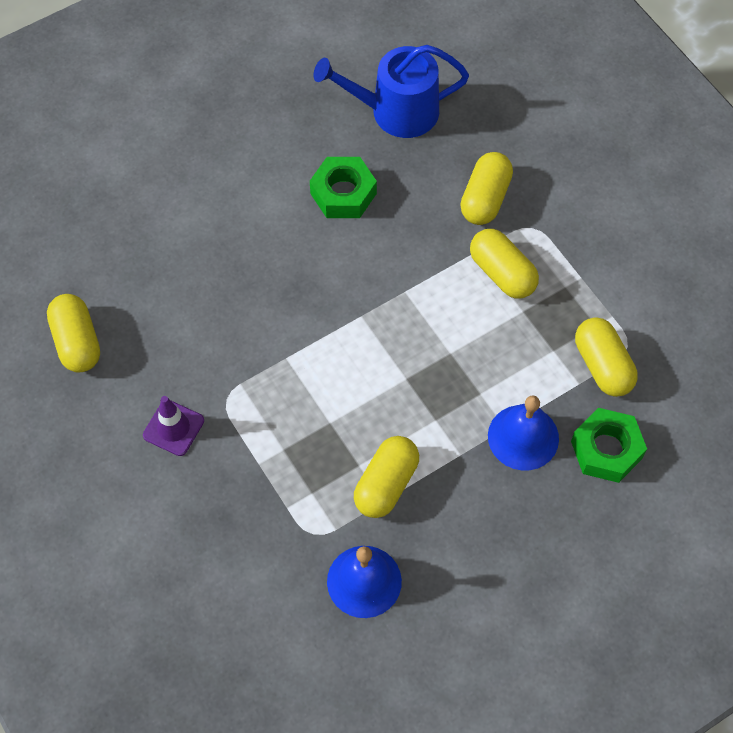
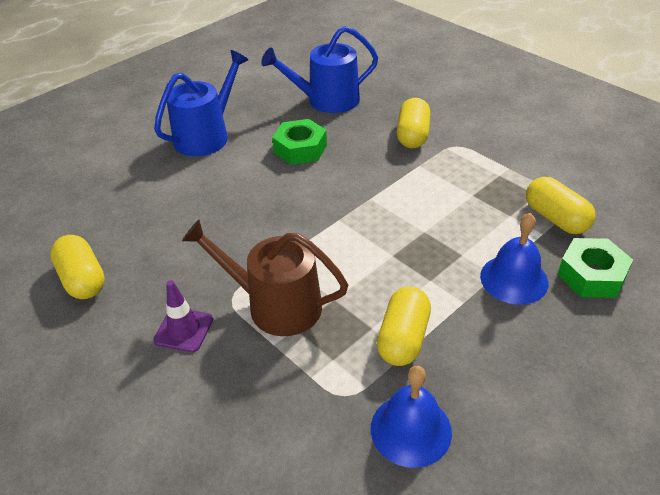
camera: 10 degrees left, 20 degrees down
yellow capsule [470,229,539,299] -> none
none -> blue watering can [154,50,248,156]
none -> brown watering can [182,220,348,336]

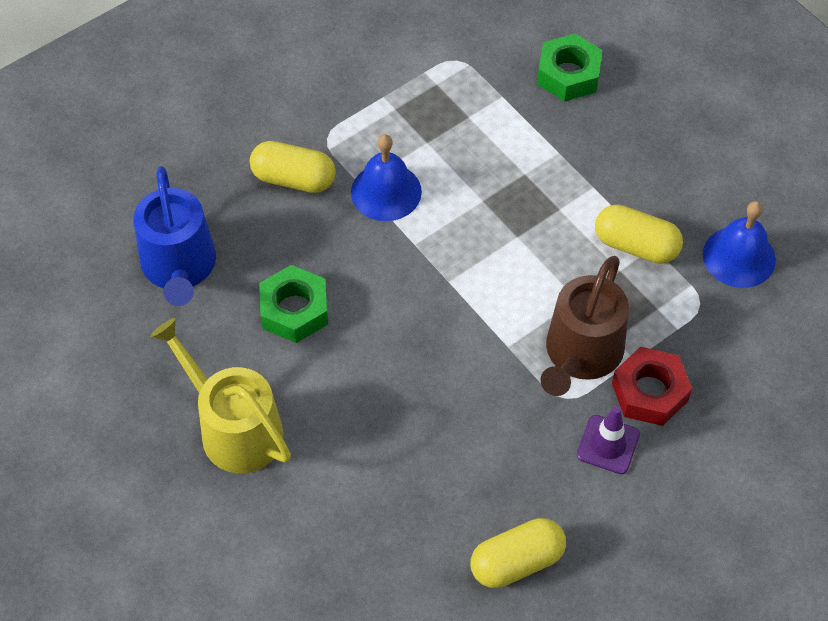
camera: 85 degrees left, 15 degrees up
blue watering can [154,50,248,156] -> yellow watering can [150,318,291,473]
blue bell [480,213,548,305] -> blue bell moved to [351,134,422,221]
yellow capsule [526,177,596,234] -> none
none -> red nut [612,347,692,426]

